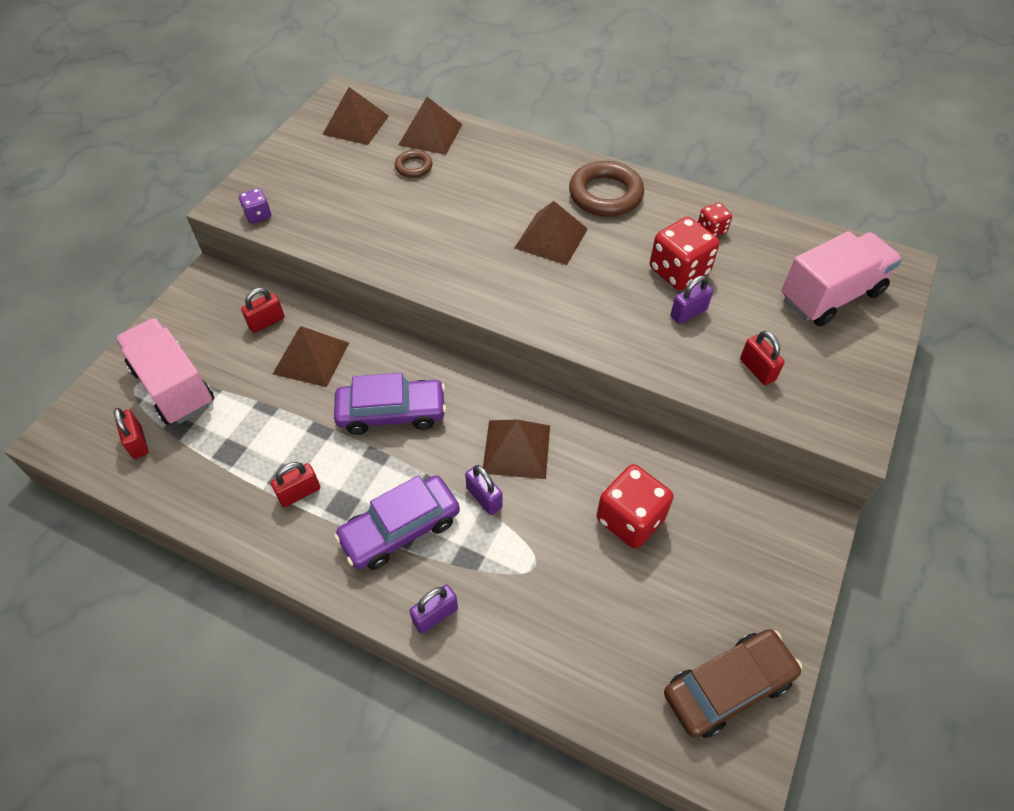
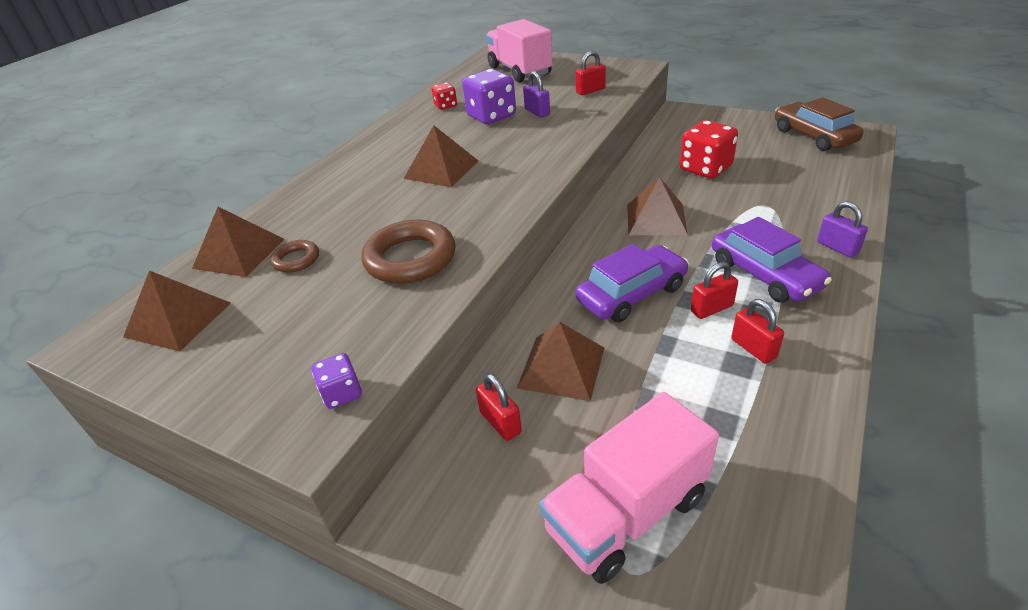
camera: 85 degrees left, 15 degrees down
red padlock [114,408,148,459] -> red padlock moved to [691,262,738,319]
purple car [334,373,446,435] -> purple car turned 60 degrees clockwise [576,244,689,322]
purple padlock [465,465,503,515] -> none
brown ring [569,161,644,217] -> brown ring moved to [361,220,456,284]
red dice [650,217,719,290] -> purple dice [462,69,516,124]

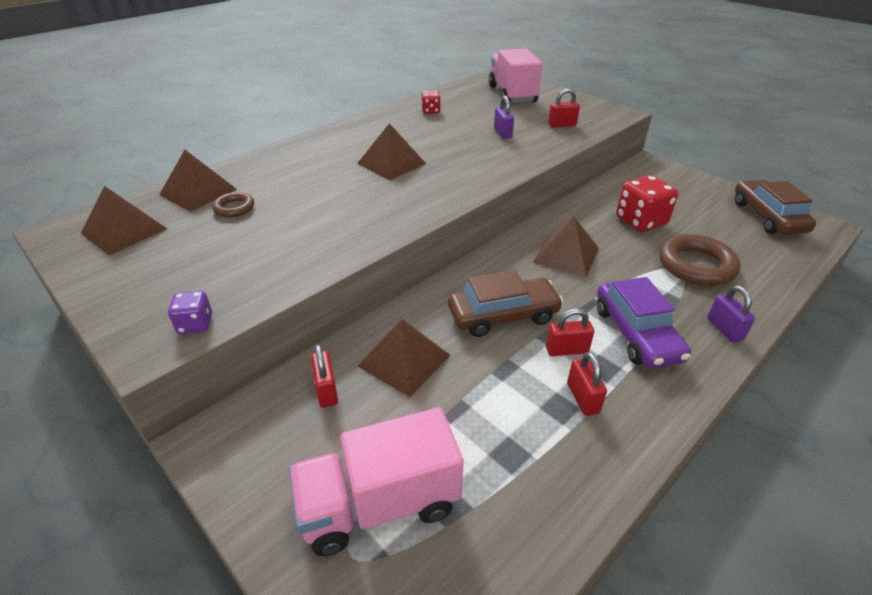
camera: 15 degrees right, 0 degrees up
brown ring [361,220,456,284] -> brown ring moved to [659,234,741,286]
purple dice [462,69,516,124] -> none
purple car [576,244,689,322] -> brown car [448,270,563,337]

